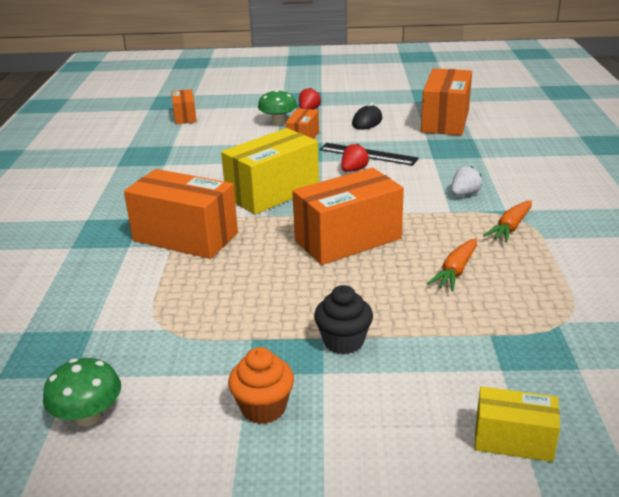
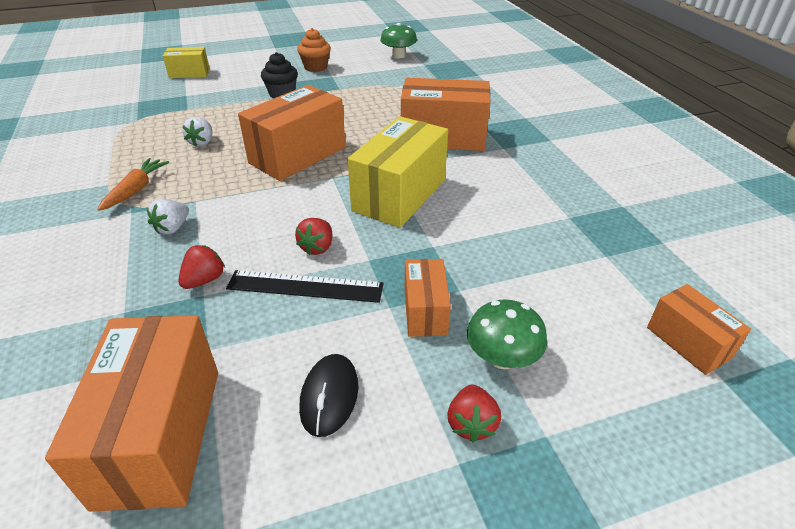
camera: 160 degrees right, 10 degrees up
orange carrot [427,238,477,291] -> white strawberry [182,117,212,147]
none -> red strawberry [178,245,225,289]

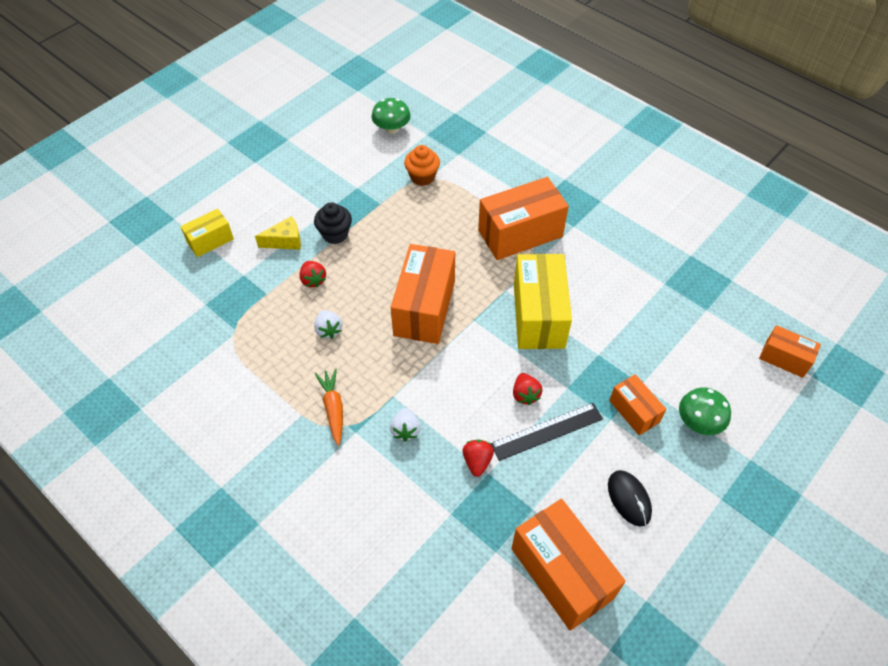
camera: 30 degrees left, 15 degrees up
orange cupcake [297,28,331,72] -> orange cupcake moved to [404,145,440,186]
red strawberry [447,384,501,442] -> red strawberry moved to [299,261,326,288]
none -> yellow cheese [255,216,301,250]

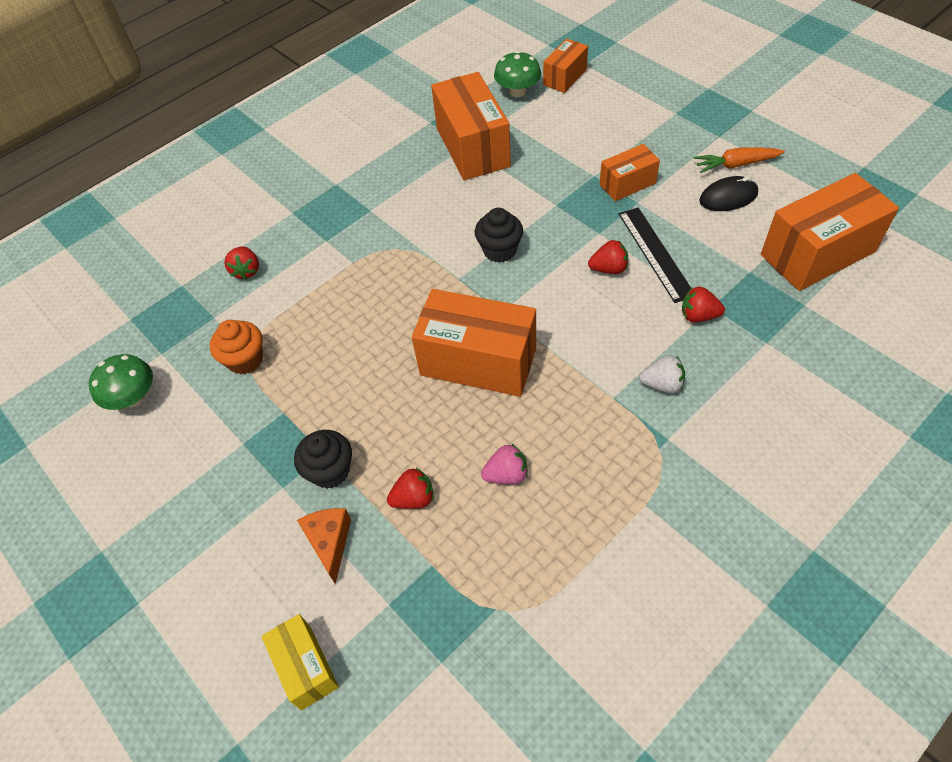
camera: 80 degrees left, 0 degrees up
yellow cheese [255,216,301,250] -> orange cheese [297,508,351,584]
white strawberry [314,310,342,339] -> pink strawberry [481,444,528,484]
orange carrot [315,369,343,446] -> orange carrot moved to [694,147,785,173]
orange box [478,177,569,260] -> orange box moved to [431,72,511,180]
yellow box [514,254,572,349] -> black cupcake [475,208,523,263]
green mushroom [679,387,731,435] -> green mushroom moved to [494,51,541,97]
none -> red strawberry [224,246,259,280]

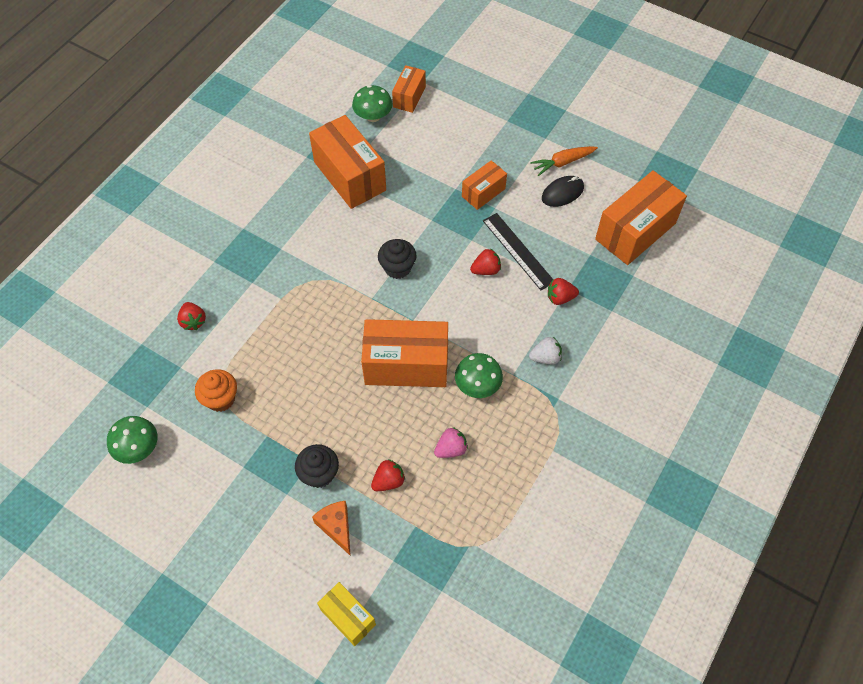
camera: 20 degrees left, 5 degrees up
none -> green mushroom [455,353,503,398]

